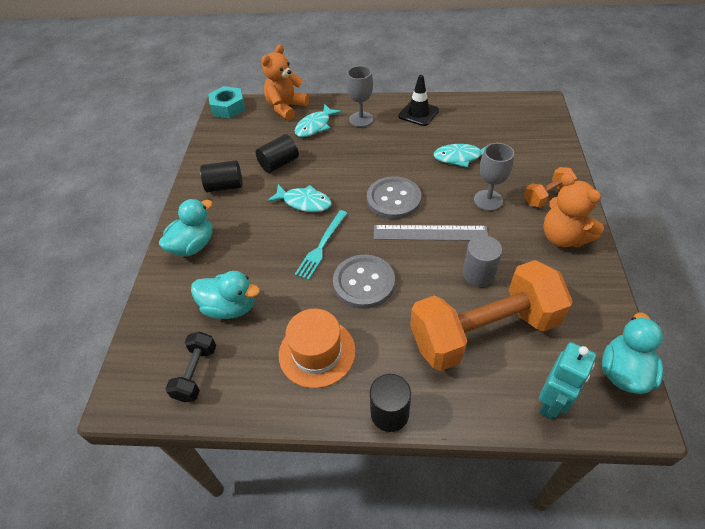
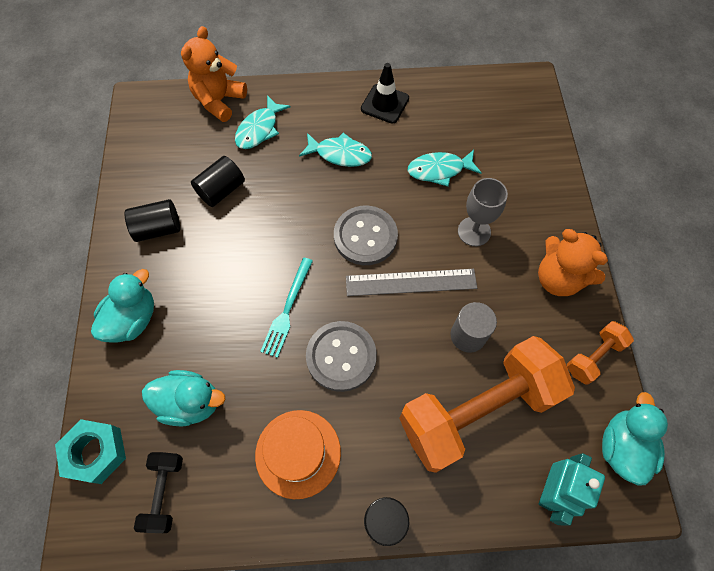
camera: 10 degrees left, 15 degrees up
turquoise nut [208,86,245,118] -> turquoise nut moved to [55,419,126,484]
turquoise fish [267,184,332,212] -> turquoise fish moved to [299,133,372,167]
grey goblet [347,66,373,127] -> none
orange dumbbell [524,167,577,208] -> orange dumbbell moved to [567,321,634,384]

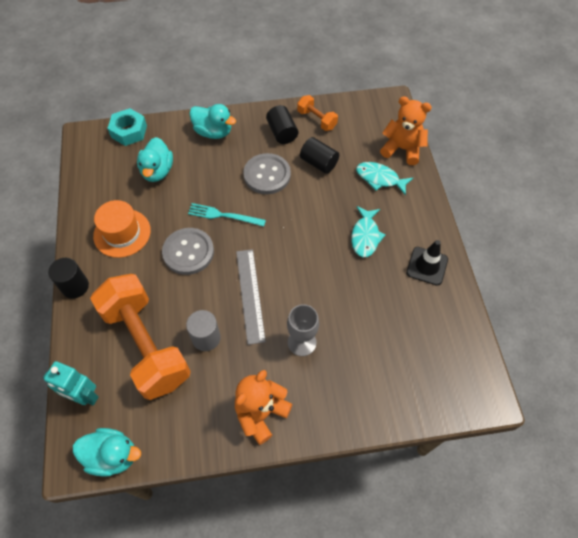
camera: 85 degrees right, 5 degrees down
black dumbbell [134,452,183,533] -> none
grey button [334,206,398,265] -> grey button moved to [243,153,291,194]
turquoise fish [408,150,481,187] -> none
orange dumbbell [567,321,634,384] -> orange dumbbell moved to [297,95,338,131]

